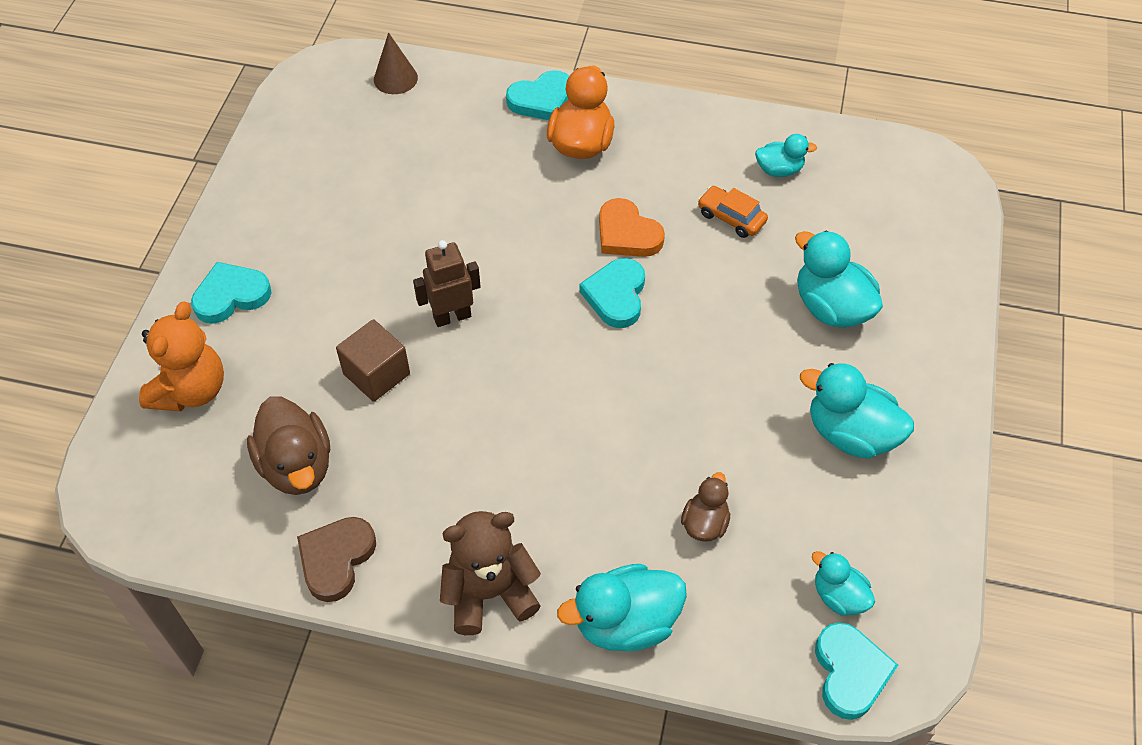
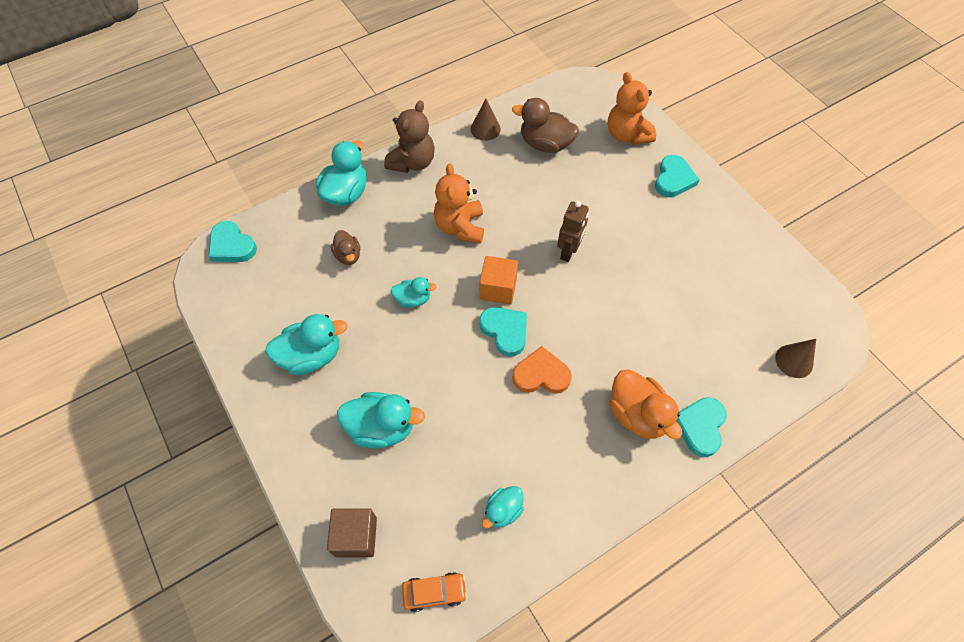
camera: 135 degrees right, 5 degrees up
brown heart [297,517,376,602] -> brown cone [471,99,501,141]
brown cube [336,319,410,402] -> brown cube moved to [327,508,377,557]
orange car [698,186,768,238] -> orange car moved to [402,572,467,612]
turquoise duck [812,551,875,616] -> turquoise duck moved to [391,277,436,308]
none -> orange teddy bear [434,163,484,244]
none -> orange cube [480,256,518,304]

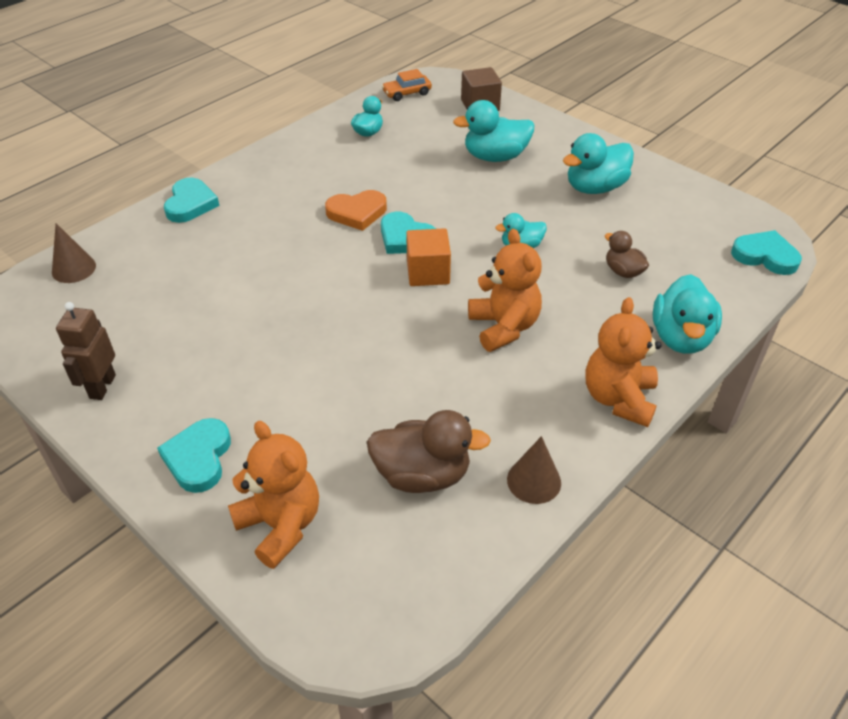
camera: 165 degrees right, 15 degrees down
brown teddy bear [384,101,435,173] -> orange teddy bear [585,297,662,427]
brown robot [557,201,589,262] -> brown robot moved to [56,302,116,400]
orange duck [609,369,682,439] -> none

